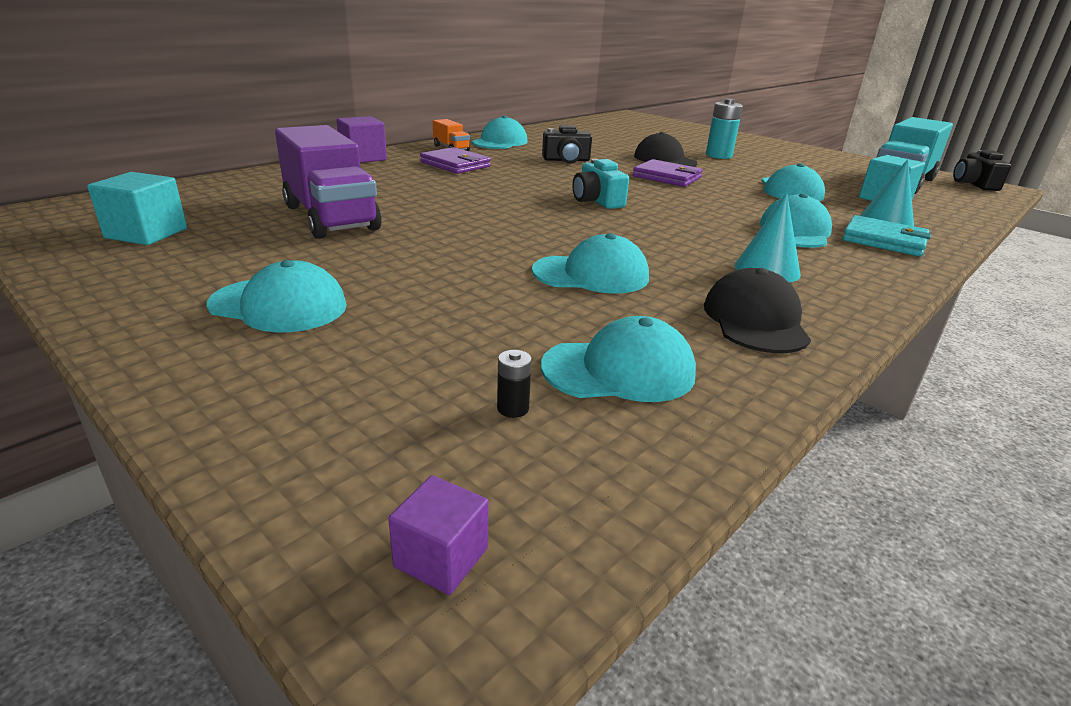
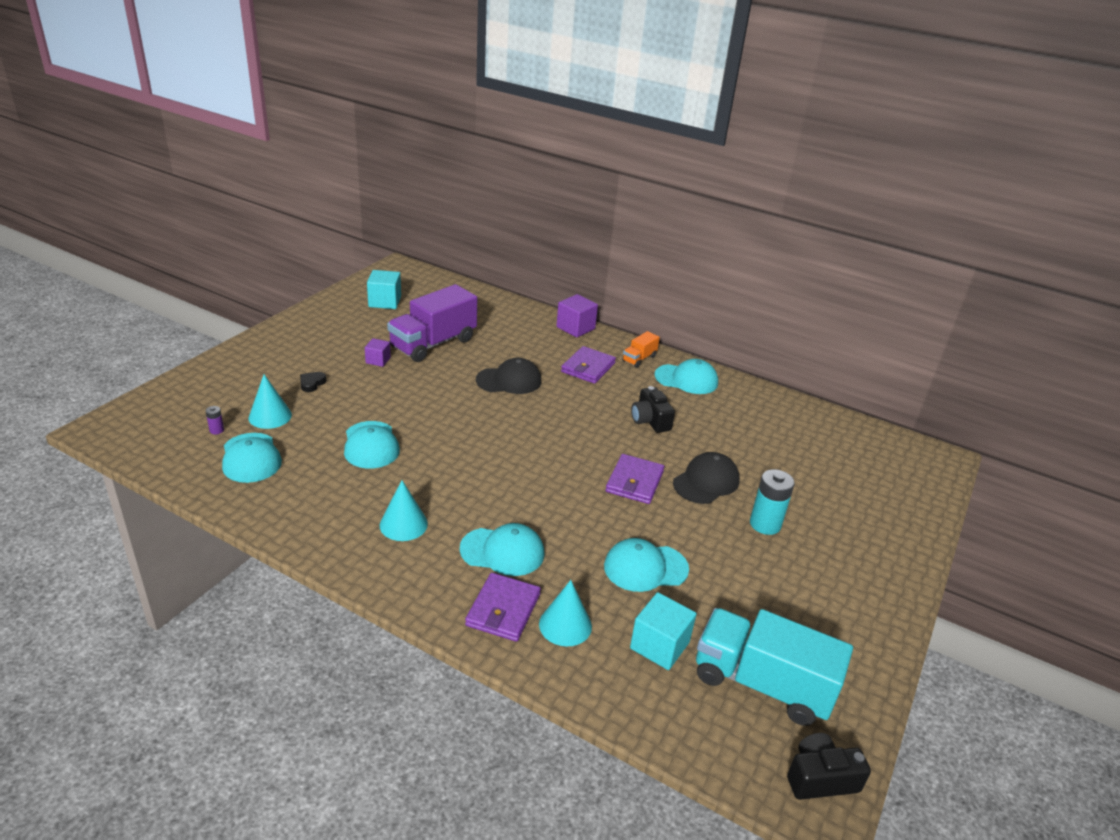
camera: 75 degrees right, 5 degrees up
turquoise cap [207,260,347,333] -> none
purple cube [388,475,489,595] -> purple cube moved to [365,338,391,367]
black battery [497,350,532,418] -> purple battery [206,406,224,434]
turquoise camera [572,159,629,209] -> none
black cap [704,268,811,353] -> black cap moved to [476,358,541,394]
turquoise wallet [842,215,932,257] -> purple wallet [465,573,541,642]
none -> turquoise cone [249,374,292,429]
none -> black heart [300,372,326,392]

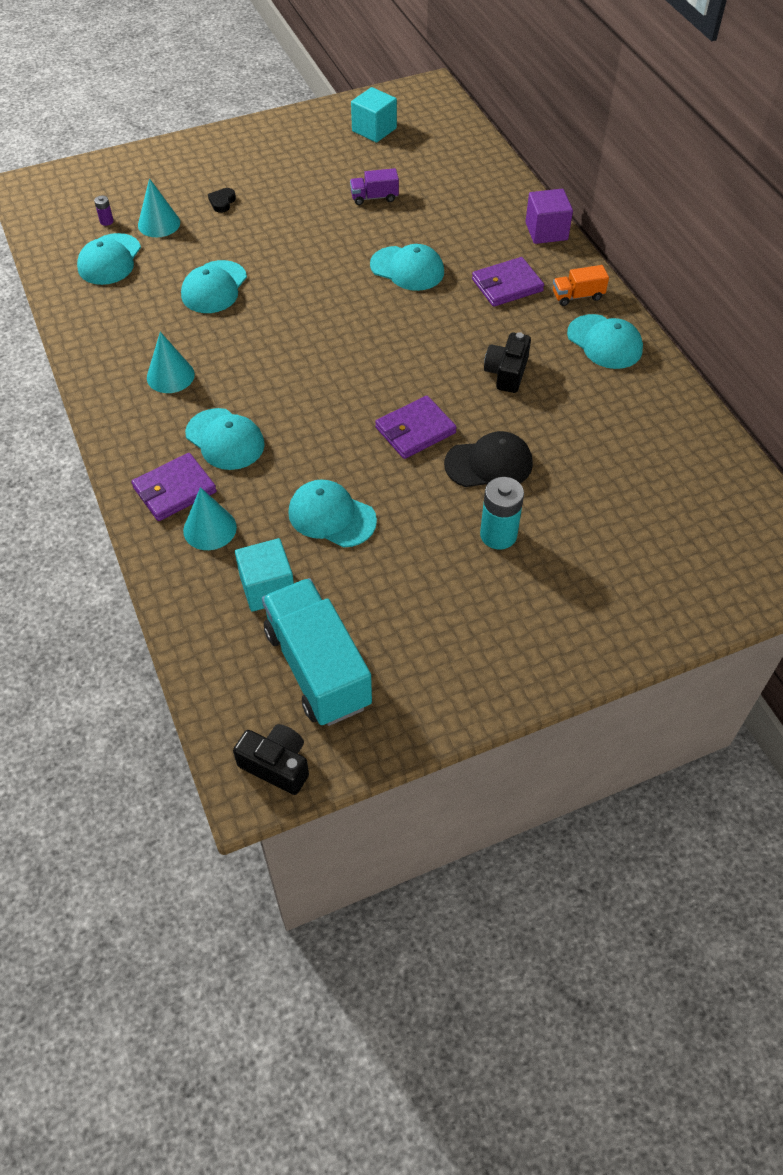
camera: 40 degrees right, 20 degrees up
black heart [300,372,326,392] -> black heart turned 45 degrees counterclockwise [208,188,236,213]
purple cube [365,338,391,367] -> none
purple truck [387,284,477,362] -> purple truck [350,168,399,205], size x0.46
black cap [476,358,541,394] -> turquoise cap [370,244,444,291]

